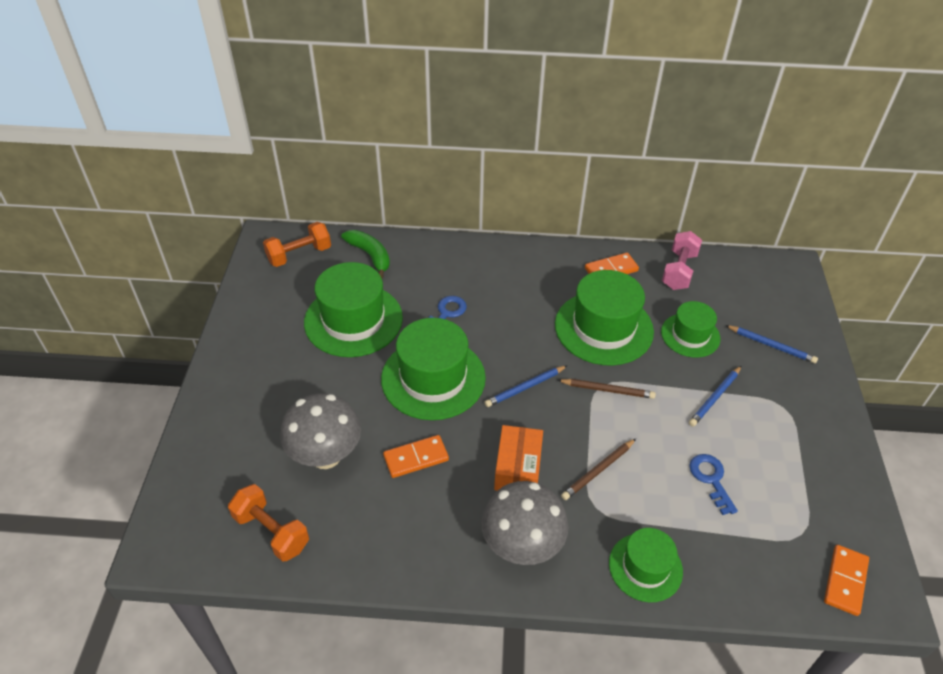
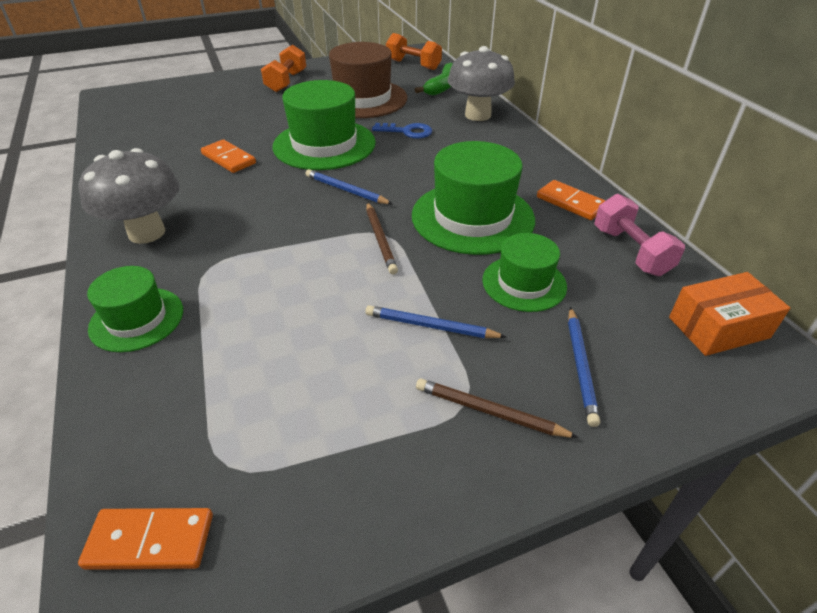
camera: 65 degrees right, 5 degrees down
orange dumbbell [228,484,309,562] -> orange dumbbell moved to [261,44,306,92]
grey mushroom [280,393,361,469] -> grey mushroom moved to [448,46,515,121]
green hat [304,262,403,357] -> brown hat [329,42,407,118]
orange box [494,425,543,491] -> orange box moved to [669,272,790,356]
brown pencil [561,439,636,500] -> brown pencil moved to [416,378,579,438]
pink dumbbell [662,231,702,290] -> pink dumbbell turned 75 degrees clockwise [594,194,685,276]
blue key [689,454,738,515] -> none

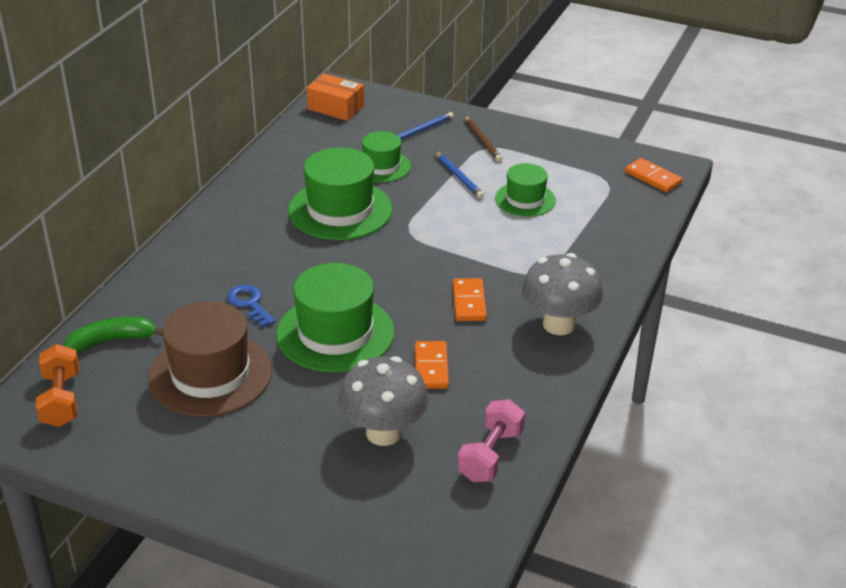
camera: 135 degrees left, 5 degrees down
green hat [87,266,183,352] -> green hat moved to [495,163,556,217]
orange dumbbell [261,44,306,92] -> none
blue pencil [305,169,392,204] -> none
brown pencil [367,202,398,274] -> none
grey mushroom [448,46,515,121] -> grey mushroom moved to [338,356,429,446]
orange domino [537,180,606,220] -> orange domino moved to [453,278,487,321]
pink dumbbell [594,194,685,276] -> pink dumbbell moved to [458,399,525,482]

